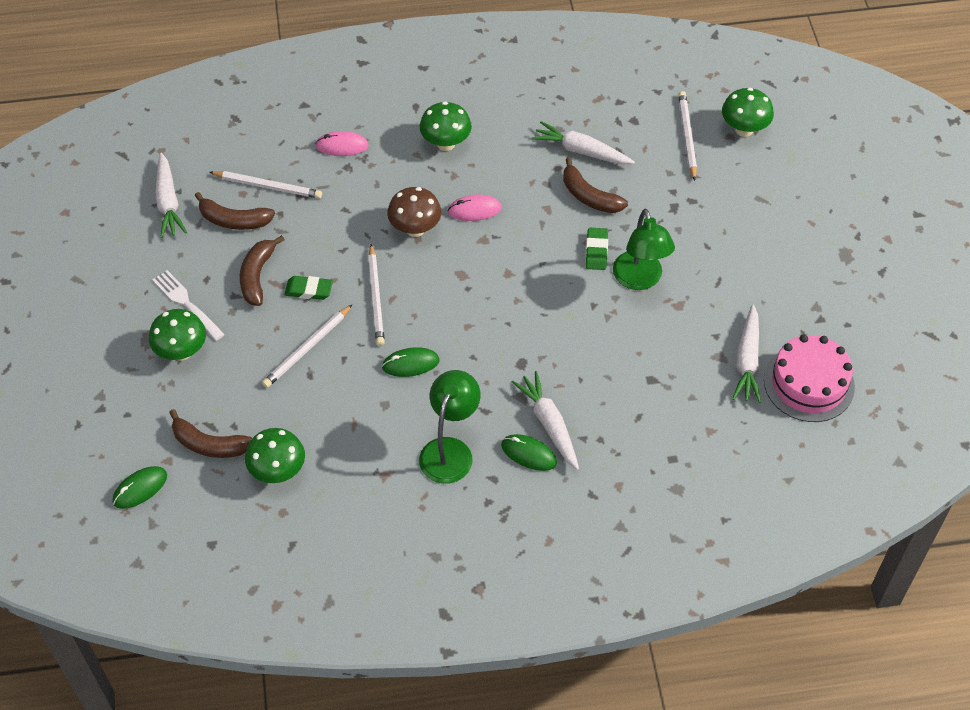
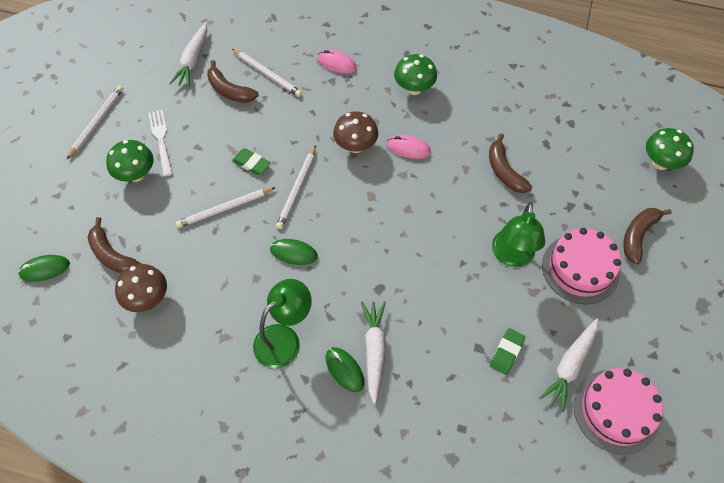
camera: 25 degrees right, 5 degrees up
brown banana [240,235,285,306] -> brown banana moved to [623,208,672,264]
green mushroom [245,428,305,483] -> brown mushroom [115,264,167,312]
white carrot [531,121,635,165] -> none
green eraser [586,228,608,270] -> green eraser moved to [490,328,525,375]
white pencil [678,91,697,181] -> white pencil moved to [67,85,123,159]
none -> pink cake [542,228,621,304]

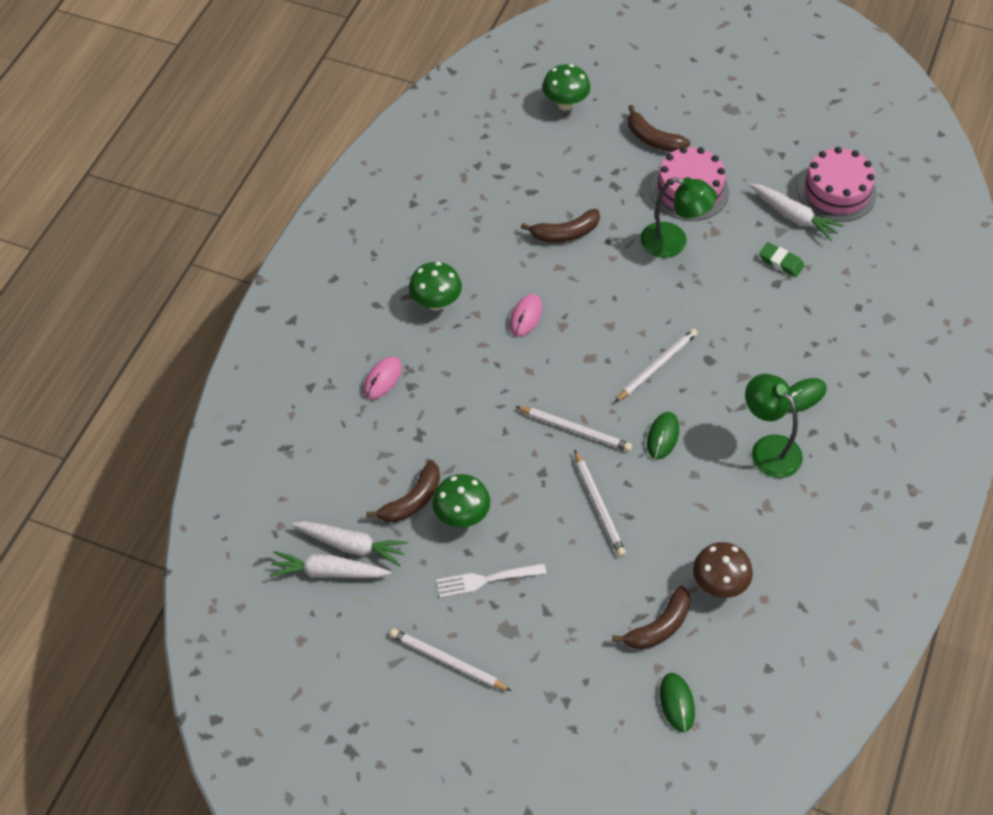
camera: 85 degrees left, 5 degrees down
green mushroom [106,140,154,182] -> green mushroom moved to [432,474,490,527]
white pencil [232,49,302,97] -> white pencil moved to [615,329,698,402]
green eraser [232,148,271,175] -> none
brown mushroom [333,111,378,153] -> none
white carrot [361,301,386,404] -> white carrot moved to [269,551,391,578]

